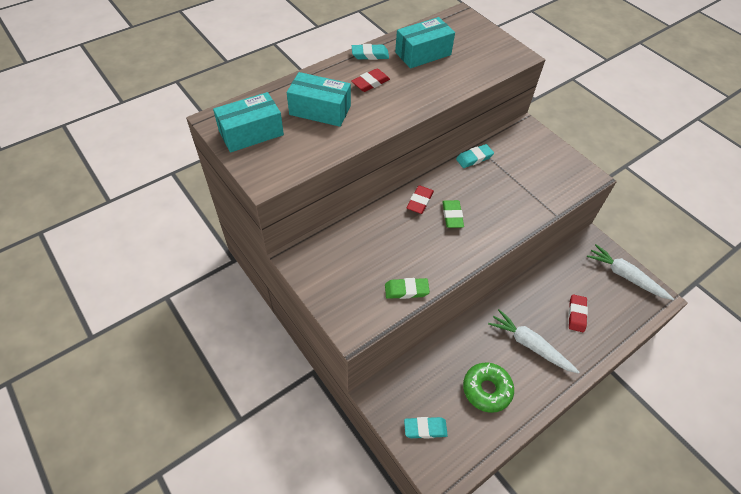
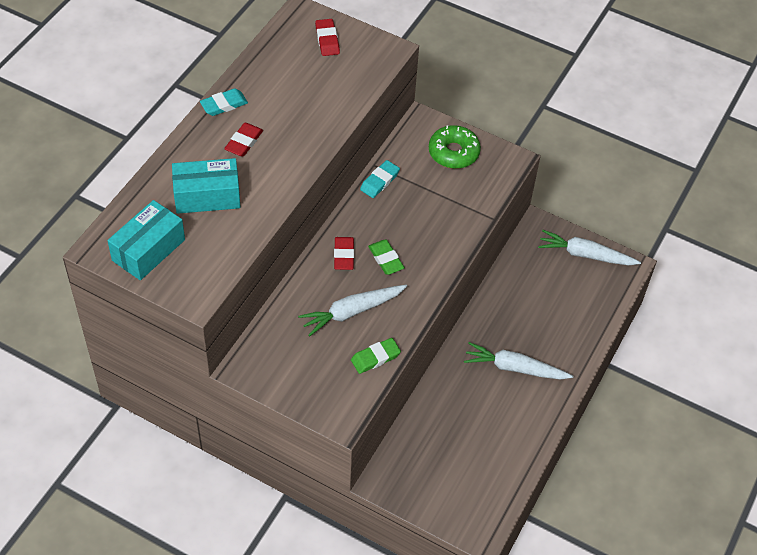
camera: 25 degrees left, 0 degrees up
turquoise box [395,17,455,68] -> none
turquoise eraser [404,417,448,439] -> none
green donut [463,363,514,413] -> green donut moved to [429,125,481,169]
red eraser [568,294,588,332] -> red eraser moved to [315,19,340,56]
none -> white carrot [298,285,407,337]

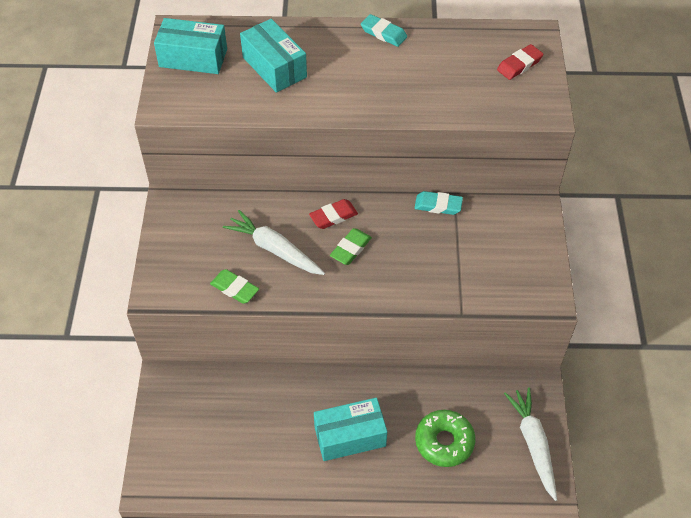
camera: 65 degrees right, 0 degrees up
red eraser [224,123,263,157] -> none
green donut [429,125,481,169] -> green donut moved to [415,410,476,467]
white carrot [464,342,573,380] -> turquoise box [314,398,387,461]

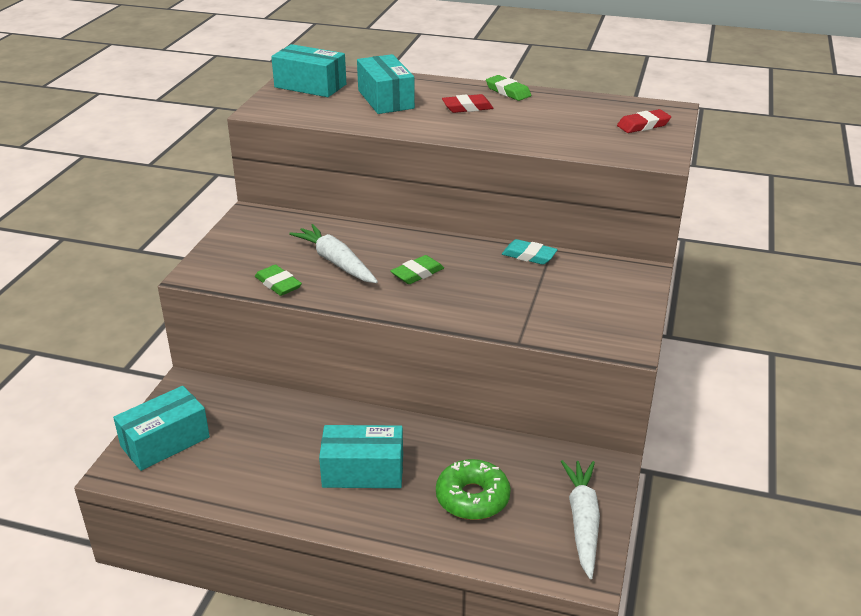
camera: 15 degrees right, 20 degrees down
red eraser [309,199,358,229] -> red eraser moved to [442,94,493,113]
turquoise eraser [361,14,407,47] -> green eraser [486,75,531,101]
none -> turquoise box [113,386,210,471]

